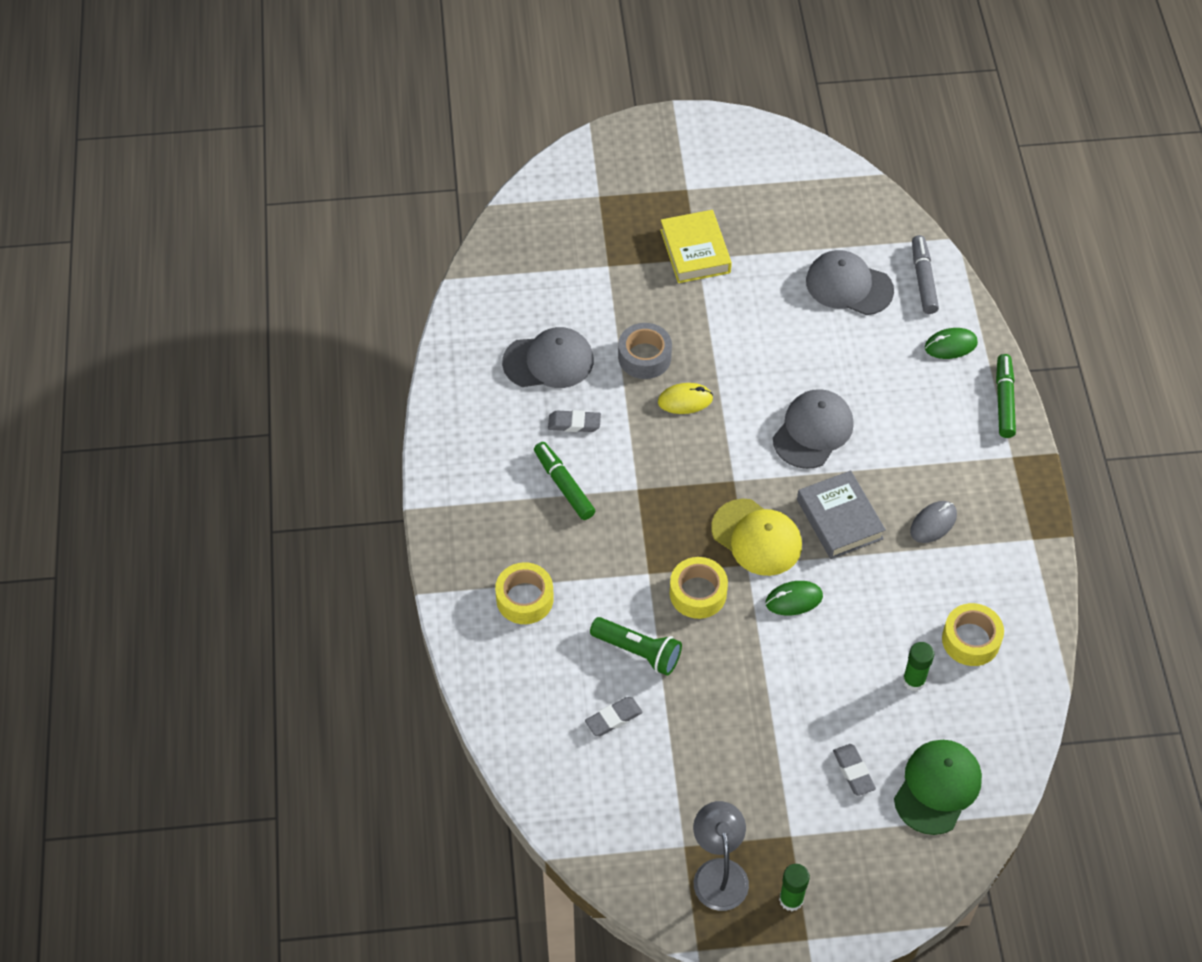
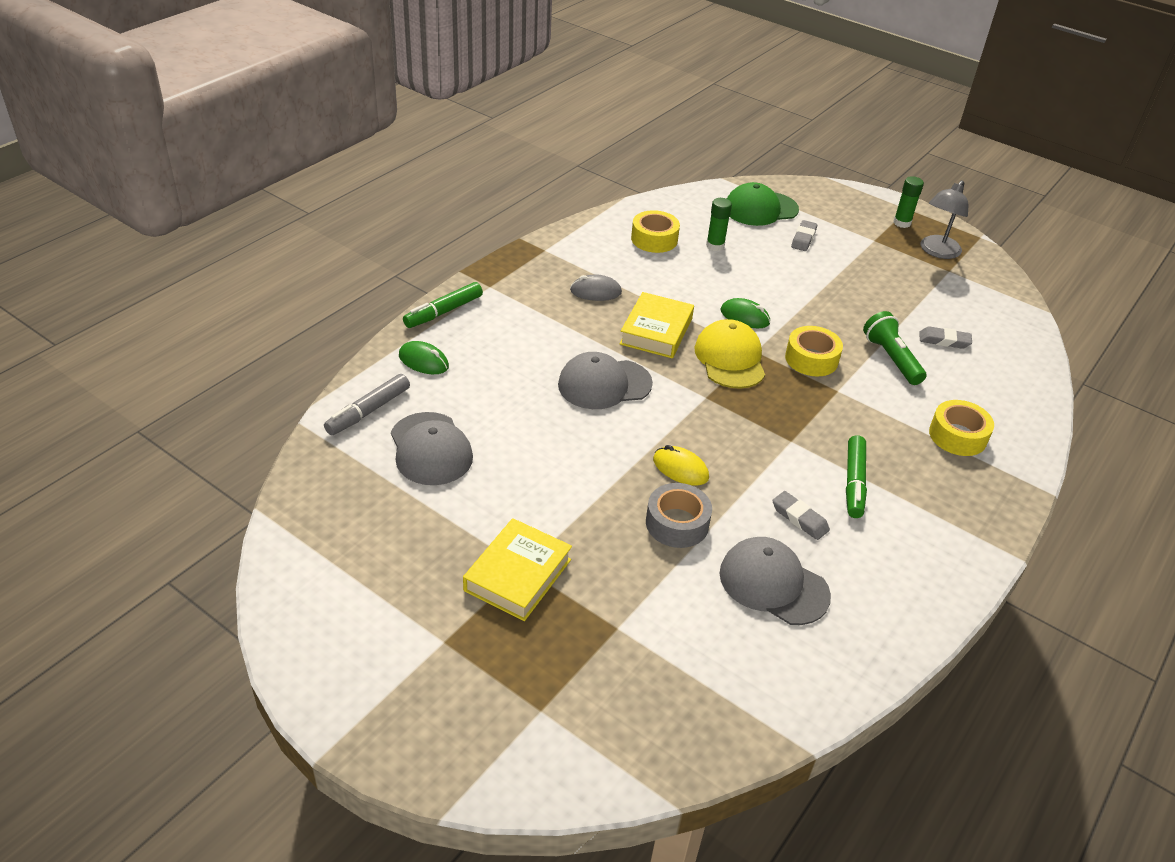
camera: 140 degrees left, 15 degrees down
grey book [797,470,886,559] -> yellow book [619,292,694,358]

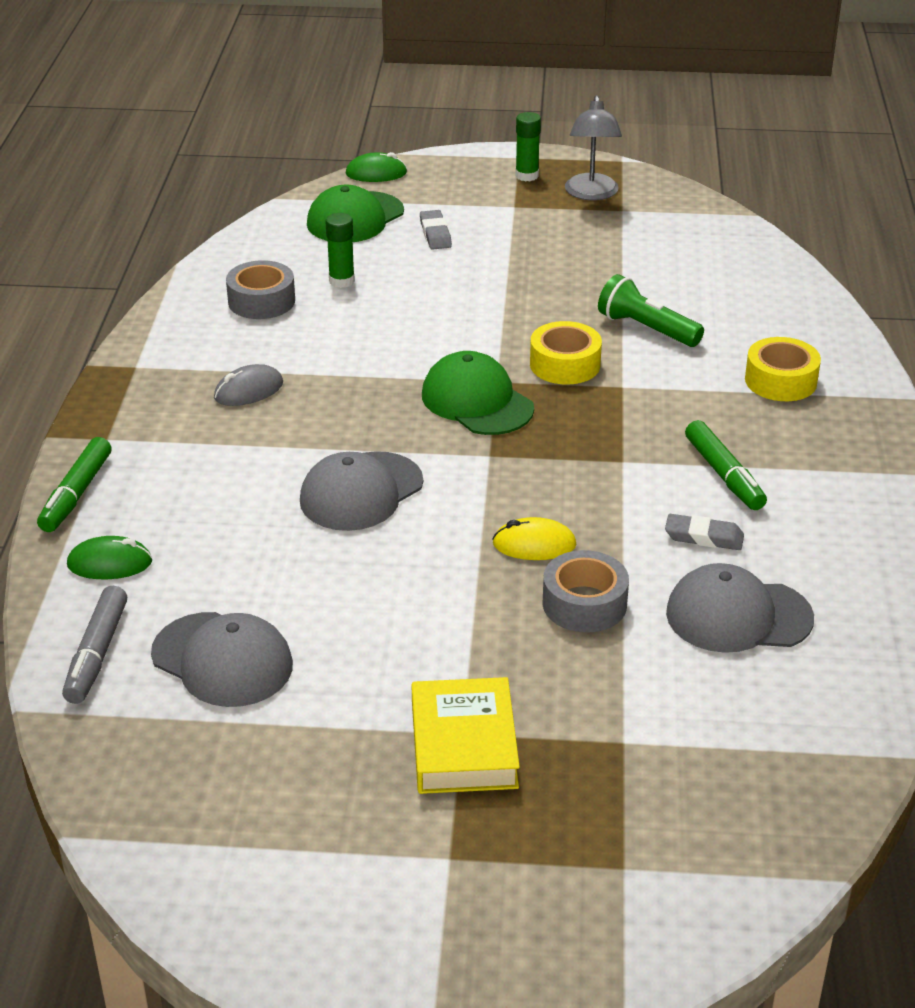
camera: 30 degrees left, 5 degrees down
yellow book [619,292,694,358] -> none
yellow tape [631,210,680,253] -> grey tape [226,260,295,319]
yellow cap [694,319,765,389] -> green cap [422,351,534,435]
green mouse [720,298,770,328] -> green mouse moved to [346,152,407,182]
grey eraser [919,326,972,349] -> none

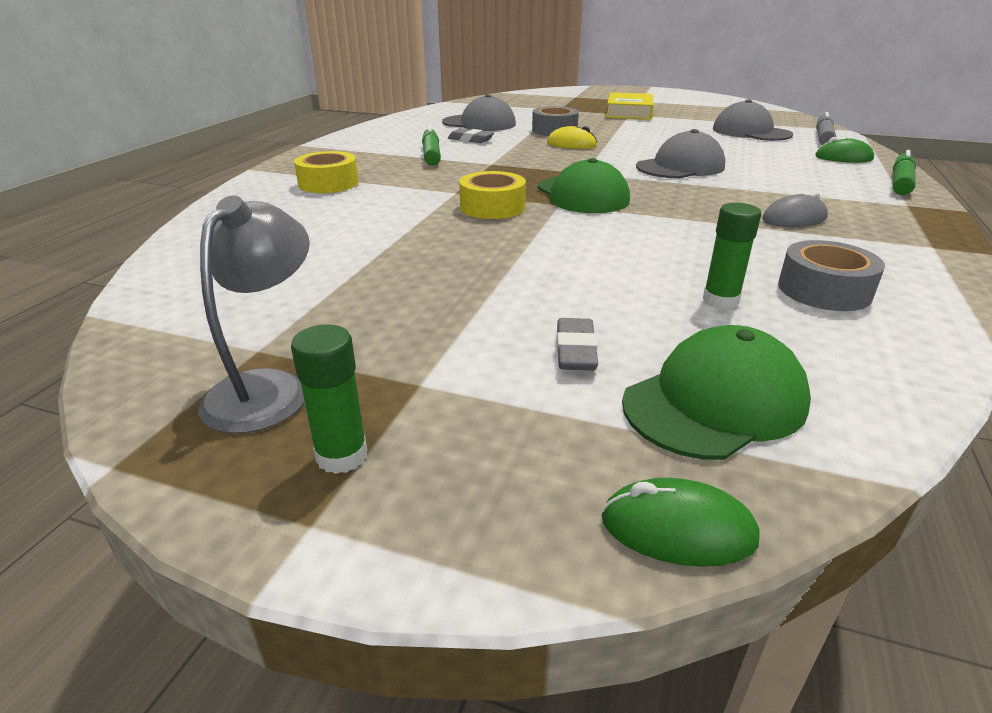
camera: 165 degrees left, 5 degrees down
green flashlight [598,274,704,347] -> none

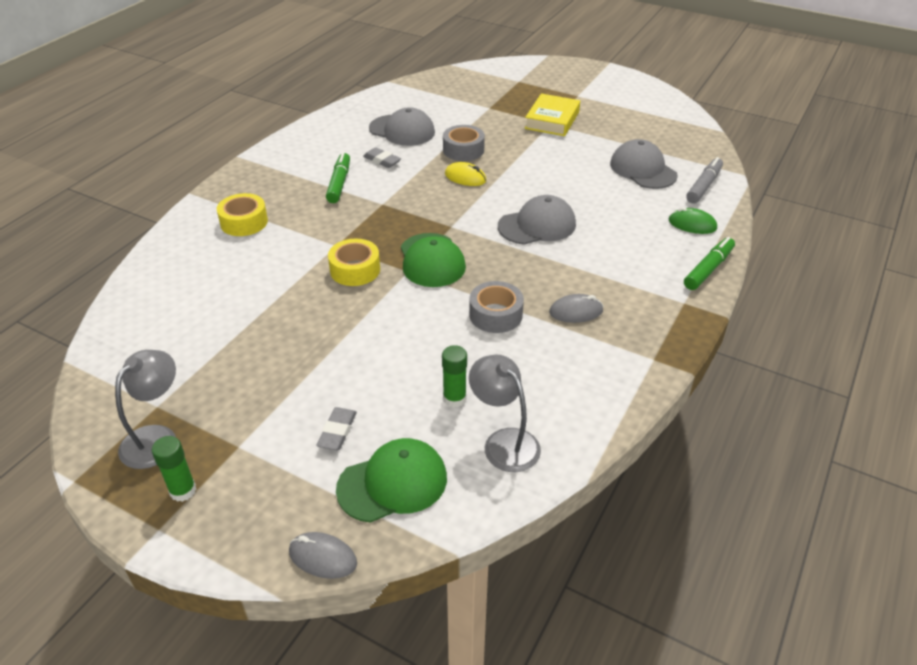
camera: 10 degrees right, 10 degrees up
green mouse [601,478,760,567] -> grey mouse [289,532,357,579]
grey tape [778,240,885,311] -> grey tape moved to [469,281,524,333]
none -> grey lamp [469,355,541,472]

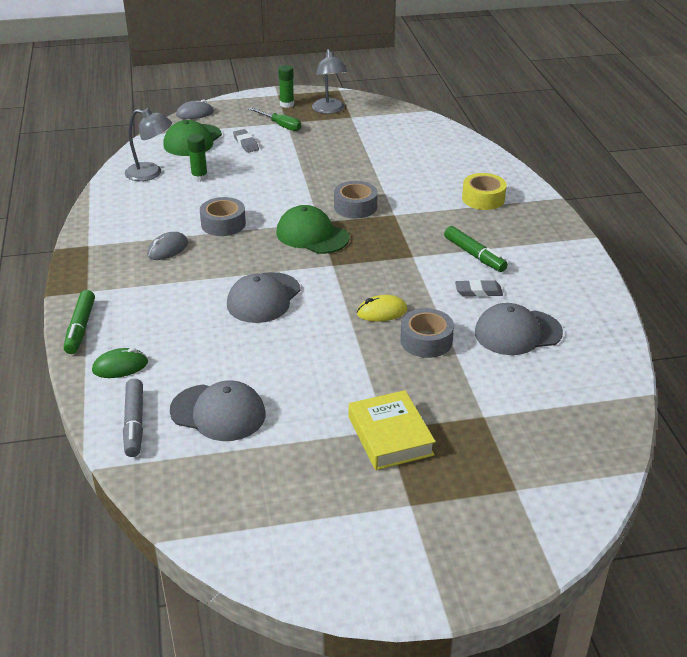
camera: 140 degrees right, 5 degrees down
yellow tape [328,239,380,286] -> grey tape [334,181,378,219]
none -> green screwdriver [249,108,301,131]

